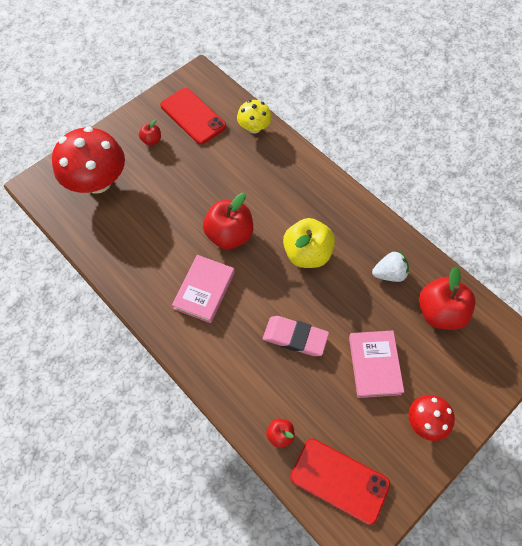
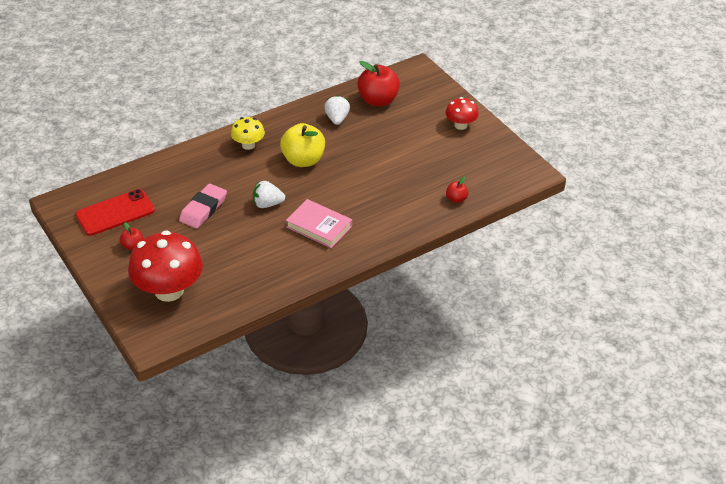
camera: 80 degrees left, 20 degrees down
red apple [203,193,253,249] -> white strawberry [253,181,285,208]
yellow mushroom [237,100,272,133] -> yellow mushroom moved to [231,117,265,150]
pink eraser [263,316,329,356] -> pink eraser moved to [179,184,227,229]
red phone [290,438,390,525] -> none
pink book [349,331,404,398] -> none

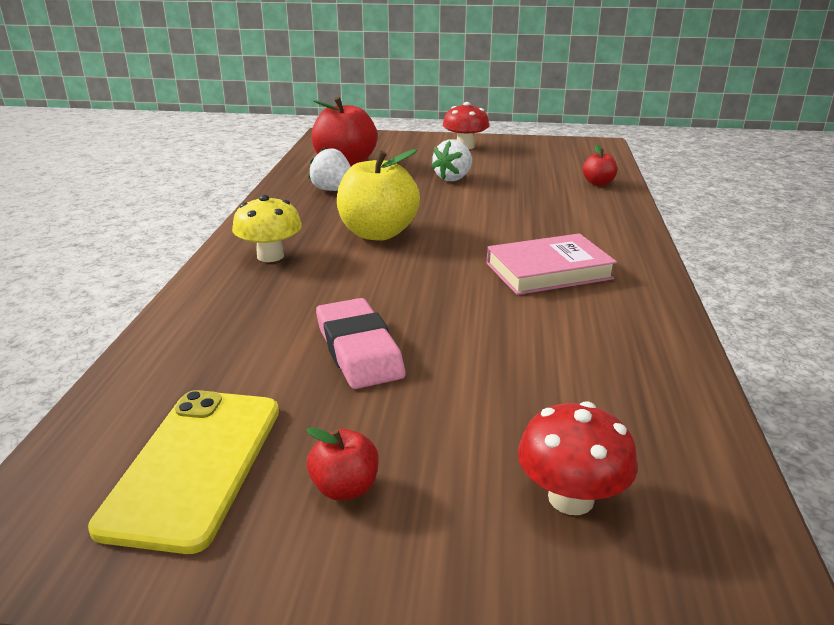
camera: 50 degrees left, 15 degrees down
red phone [75,189,155,236] -> yellow phone [88,390,279,554]
red mushroom [128,230,203,302] -> red mushroom [518,401,638,515], size x0.53
white strawberry [253,181,285,208] -> white strawberry moved to [431,139,472,181]

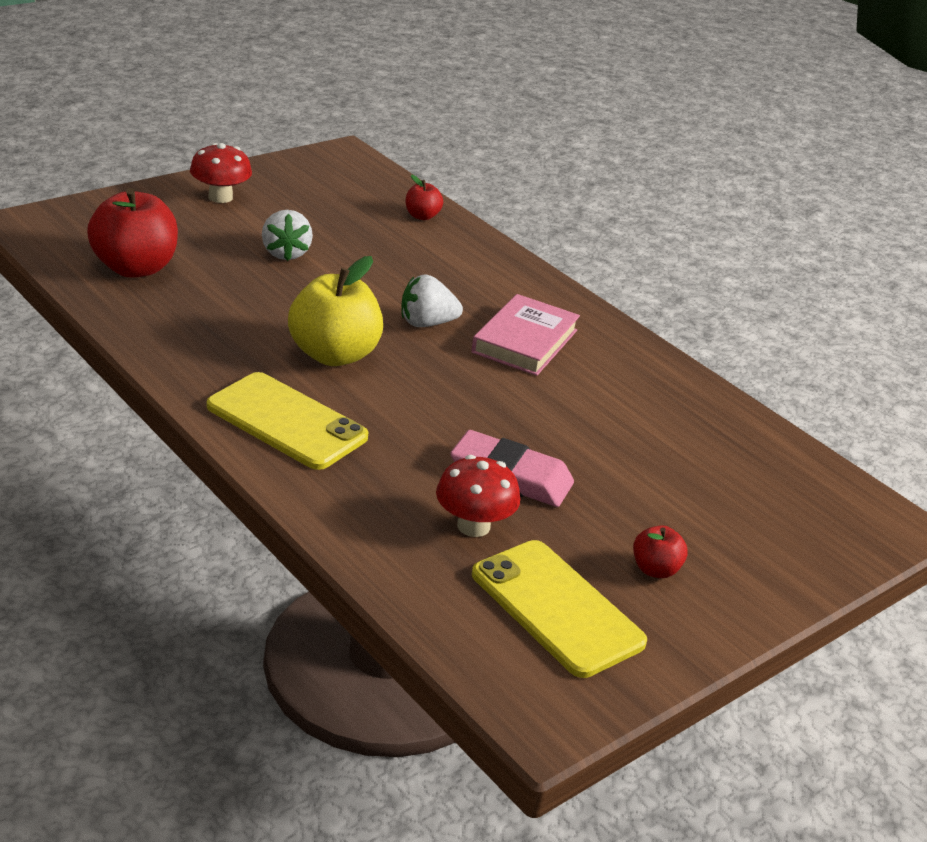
camera: 50 degrees left, 5 degrees up
yellow mushroom [232,195,302,262] -> yellow phone [207,372,368,470]
white strawberry [308,147,351,191] -> white strawberry moved to [401,274,463,327]
red mushroom [518,401,638,515] -> red mushroom moved to [436,455,520,537]

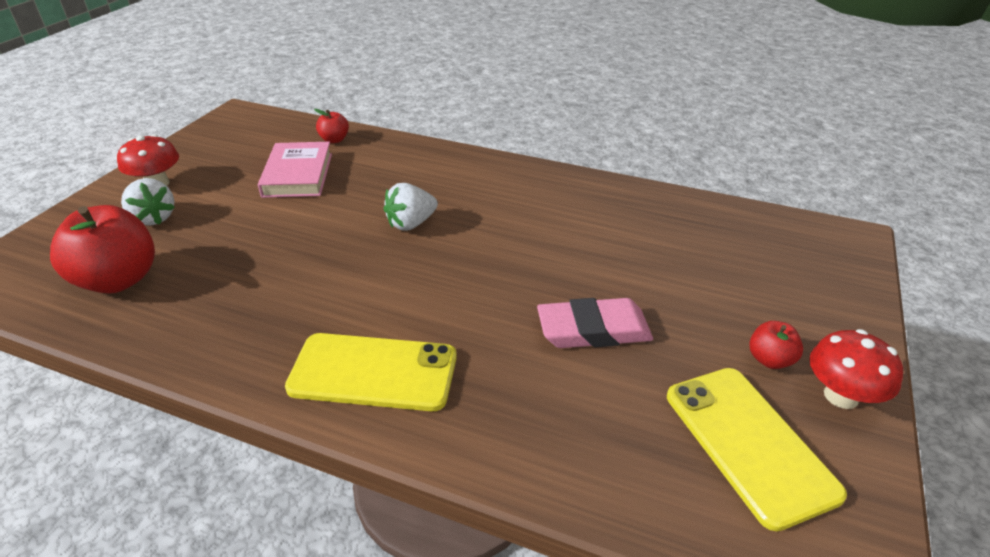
camera: 25 degrees left, 5 degrees up
white strawberry [262,210,313,261] -> white strawberry moved to [121,178,175,226]
yellow apple [288,256,383,366] -> none
red mushroom [436,455,520,537] -> red mushroom moved to [809,329,903,409]
pink book [471,294,580,376] -> pink book moved to [258,142,332,198]
yellow phone [472,540,647,678] -> yellow phone turned 45 degrees clockwise [667,368,847,531]

